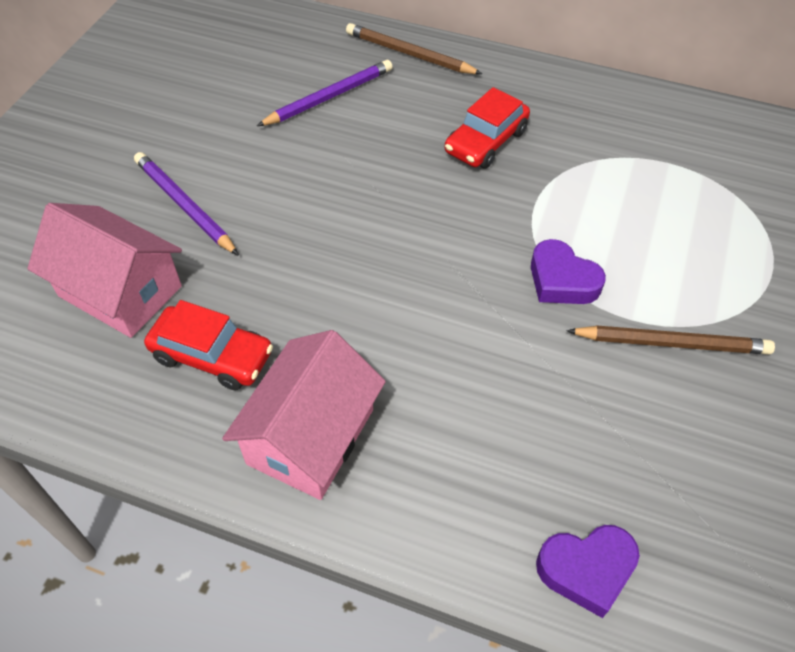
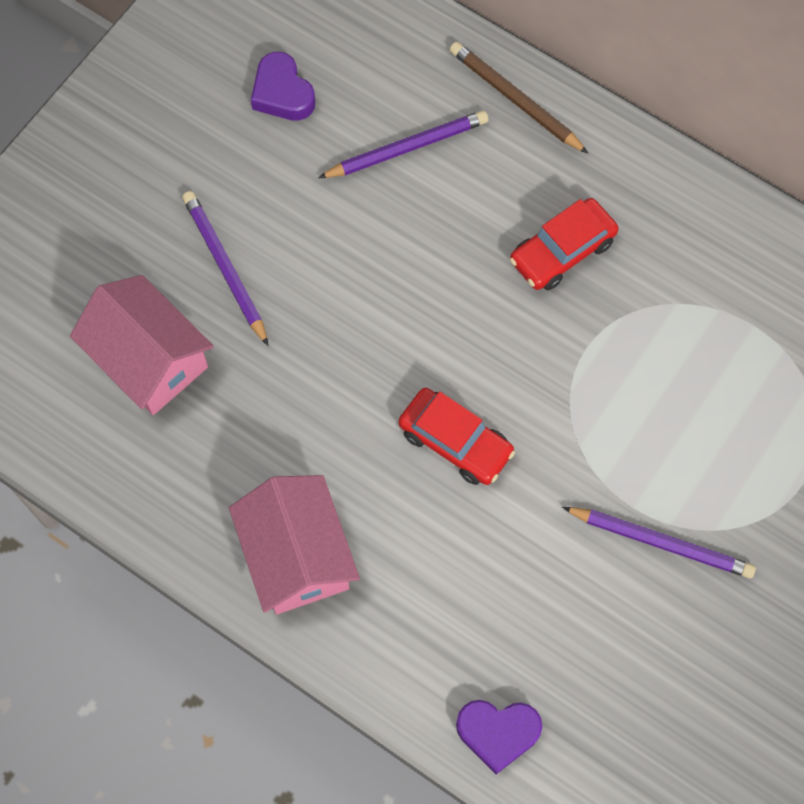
camera: 15 degrees right, 15 degrees up
red car [144,300,273,390] -> red car moved to [398,388,515,485]
pink house [222,330,386,500] -> pink house turned 60 degrees counterclockwise [229,475,360,614]
purple heart [531,239,606,304] -> purple heart moved to [251,52,315,121]
brown pencil [566,325,775,355] -> purple pencil [562,507,756,578]

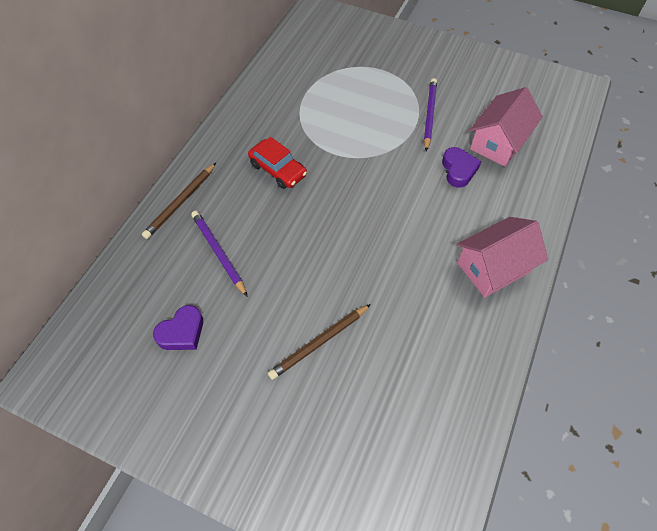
camera: 100 degrees left, 10 degrees down
pink house [70,275,214,415] -> pink house moved to [470,87,543,167]
purple pencil [182,191,268,346] -> brown pencil [268,304,371,380]
red car [398,388,515,485] -> none
purple heart [456,700,542,774] -> purple heart moved to [442,147,481,188]

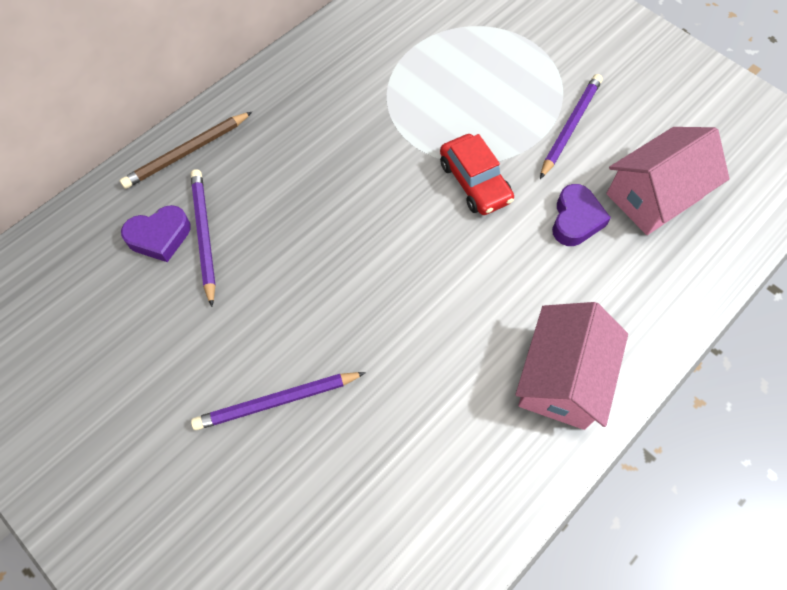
camera: 20 degrees right, 5 degrees up
purple heart [153,305,203,350] -> purple heart moved to [121,205,191,262]
red car [248,137,307,189] -> red car moved to [440,134,514,215]
brown pencil [268,304,371,380] -> purple pencil [191,372,366,430]
pink house [457,217,548,297] -> pink house turned 60 degrees counterclockwise [516,302,628,430]

